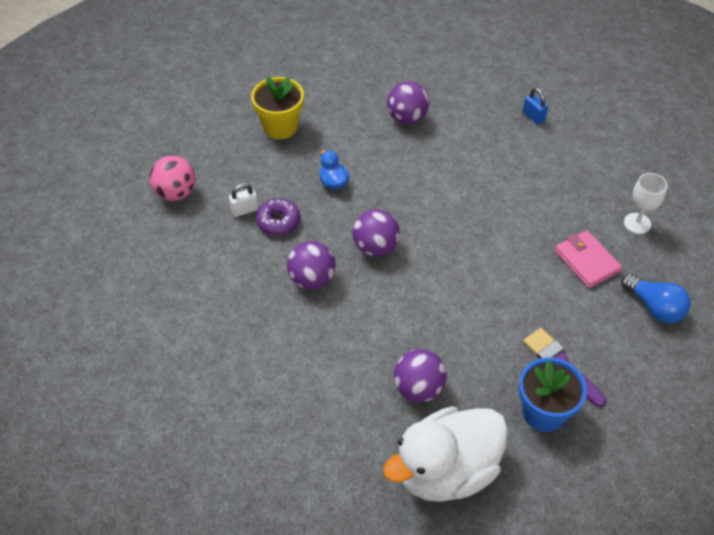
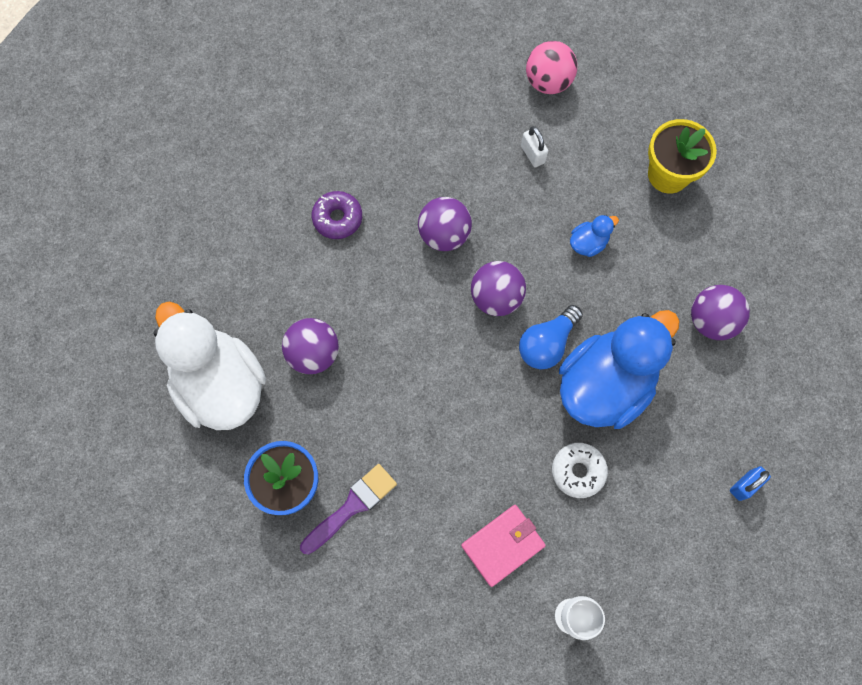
camera: 85 degrees right, 20 degrees up
purple donut [256,198,300,236] -> purple donut moved to [312,191,362,239]
blue light bulb [621,274,691,323] -> blue light bulb moved to [519,305,583,369]
none -> white donut [552,443,608,498]
none -> blue duck [559,310,680,429]

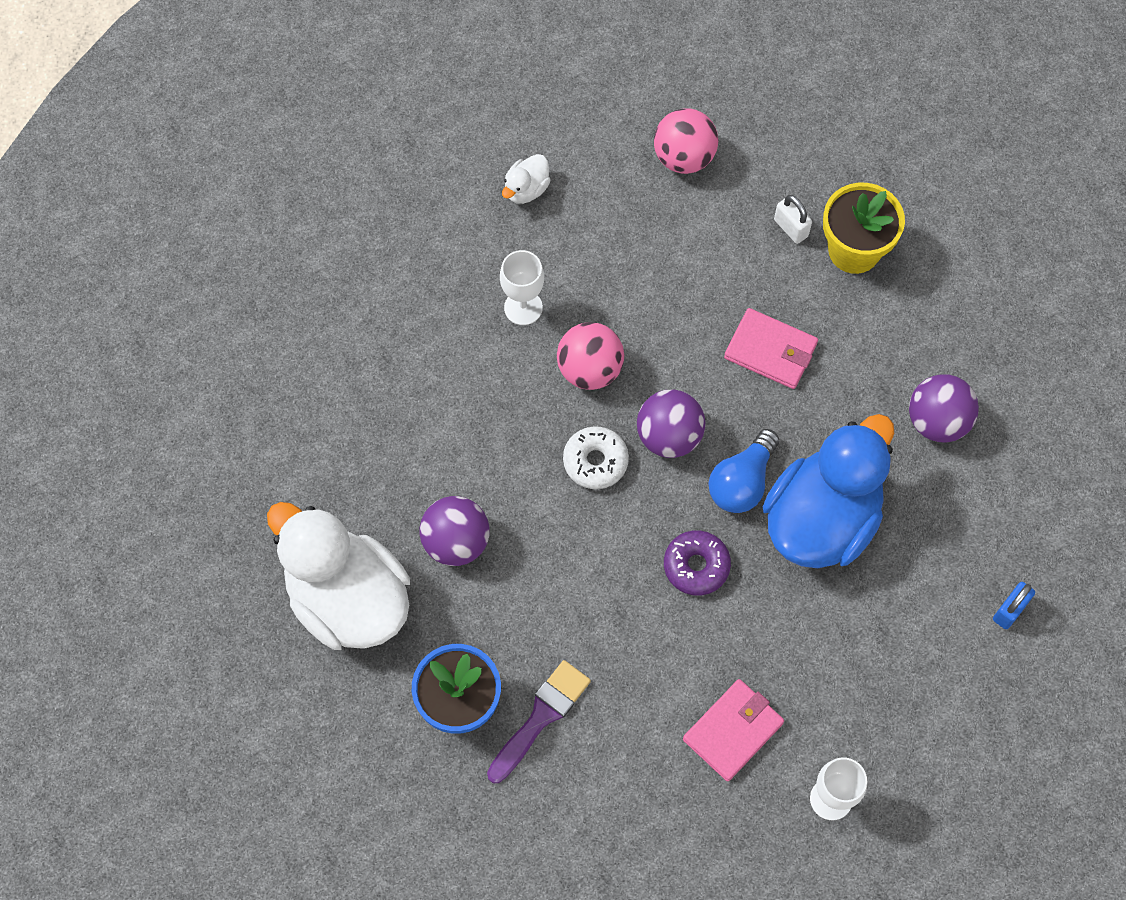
camera: 10 degrees left, 5 degrees down
purple donut [312,191,362,239] -> purple donut moved to [664,530,731,596]
purple ball [418,197,472,251] -> pink ball [557,322,624,390]
white padlock [521,126,548,167] -> white padlock moved to [774,195,812,244]
white donut [552,443,608,498] -> white donut moved to [563,426,629,489]
blue duck [570,215,619,257] -> pink wallet [724,308,818,389]
none -> white goblet [500,250,544,325]
none -> white duck [502,154,551,204]

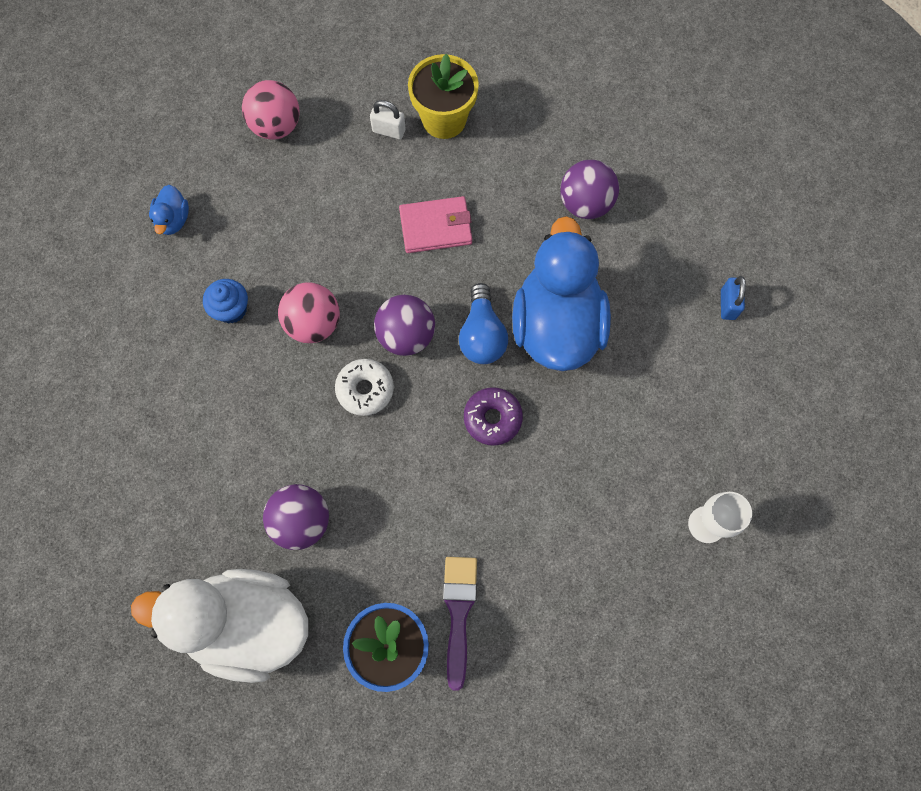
camera: 35 degrees left, 5 degrees up
white goblet [500,250,544,325] -> blue cupcake [203,279,248,323]
white duck [502,154,551,204] -> blue duck [149,185,189,235]
pink wallet [683,679,784,781] -> none

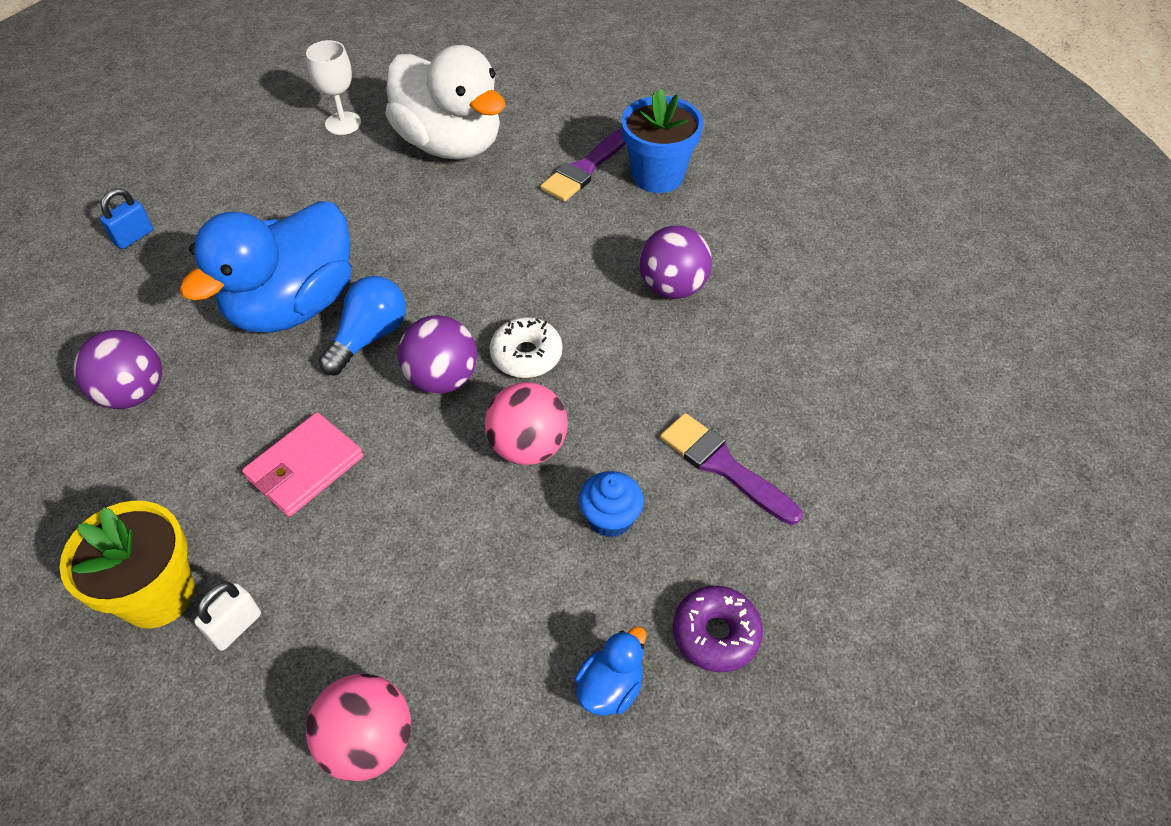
camera: 145 degrees left, 20 degrees down
white duck [131,569,308,683] -> white duck moved to [385,45,505,160]
white padlock [370,100,406,139] -> white padlock turned 75 degrees clockwise [194,582,261,651]
pink wallet [399,196,472,253] -> pink wallet turned 75 degrees counterclockwise [242,412,364,517]
purple donut [464,387,523,446] -> purple donut moved to [673,586,763,672]
none -> purple brush [660,413,802,525]

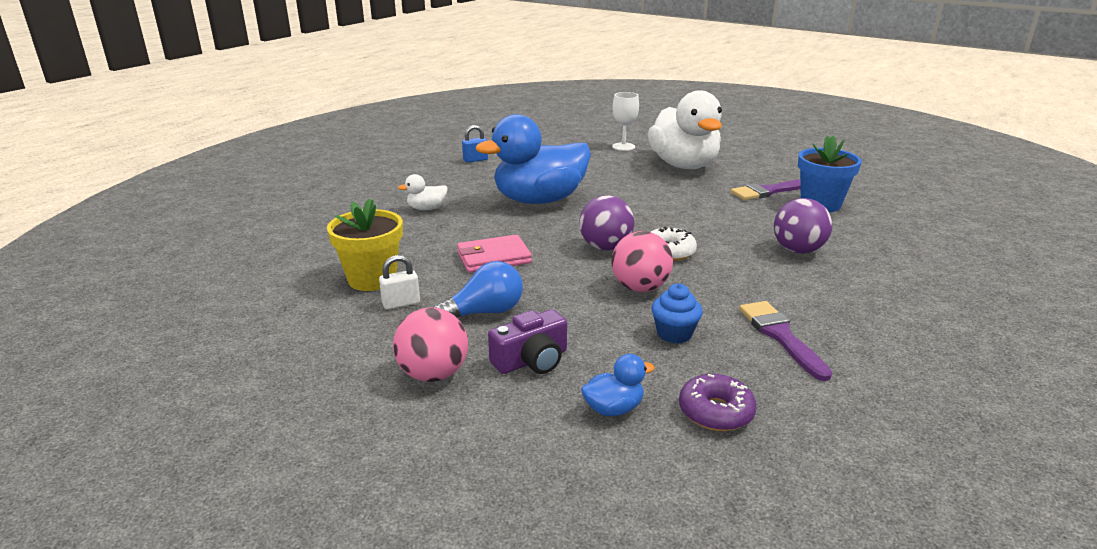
camera: 30 degrees right, 25 degrees down
purple ball [73,329,162,409] -> white duck [398,174,448,210]
blue light bulb [319,276,406,375] -> blue light bulb moved to [432,261,523,317]
none -> purple camera [488,309,567,374]

